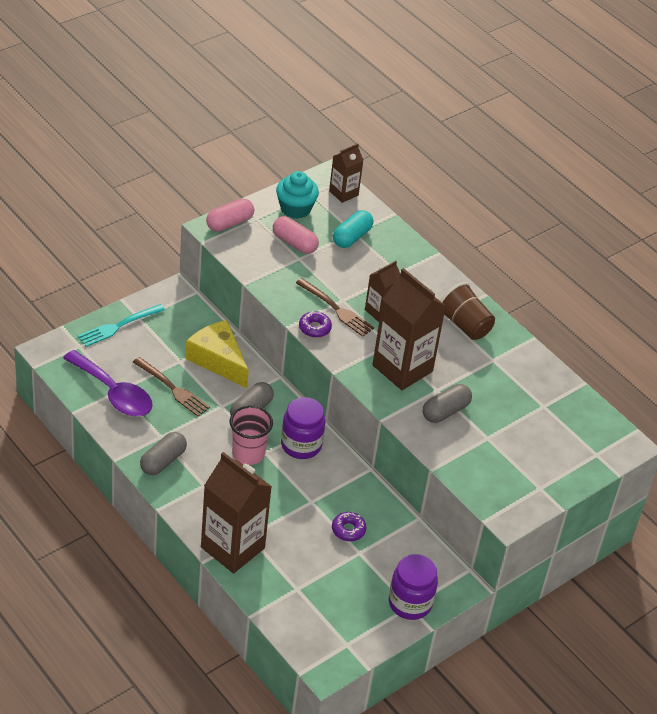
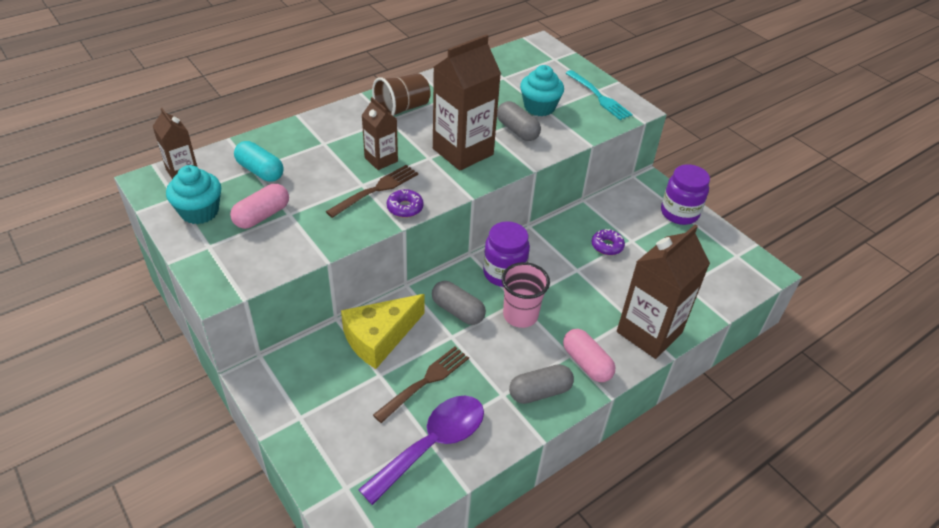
camera: 85 degrees left, 0 degrees up
turquoise fork [78,304,165,347] -> turquoise fork moved to [566,70,633,120]
grey capsule [140,432,187,475] -> grey capsule turned 60 degrees counterclockwise [509,364,574,404]
pink capsule [206,199,254,232] -> pink capsule moved to [563,329,616,382]
none -> turquoise cupcake [520,65,564,116]

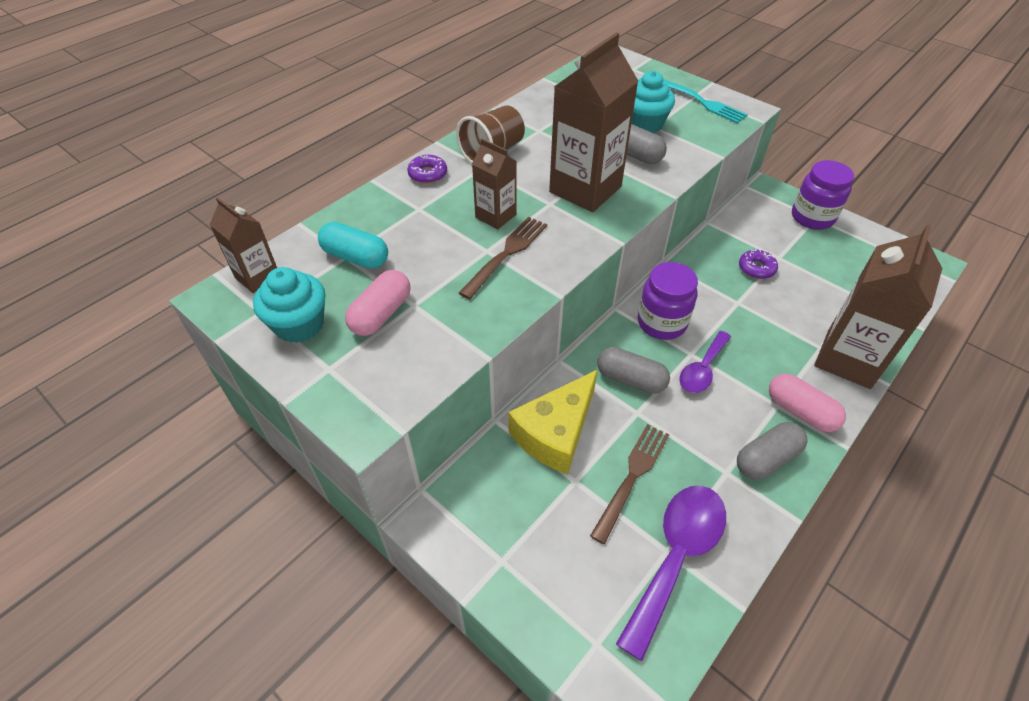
camera: 10 degrees left, 5 degrees up
purple donut [387,189,424,218] -> purple donut moved to [407,155,447,184]
pink cup [502,262,550,328] -> purple spoon [679,331,731,393]

